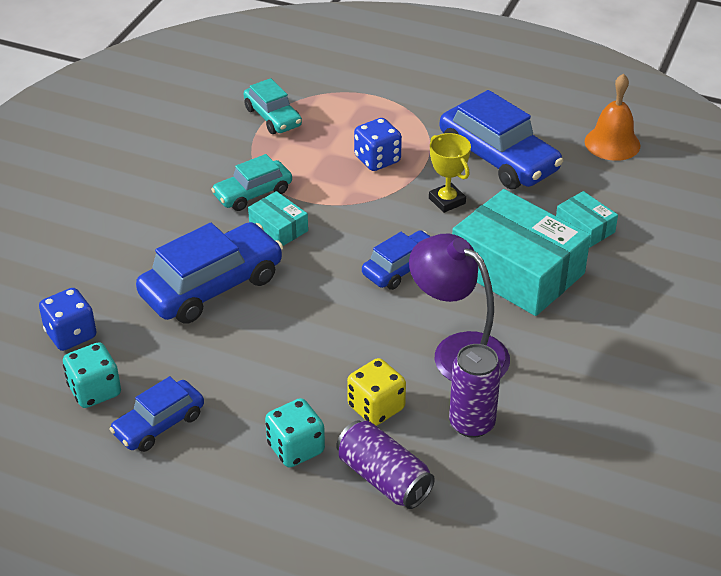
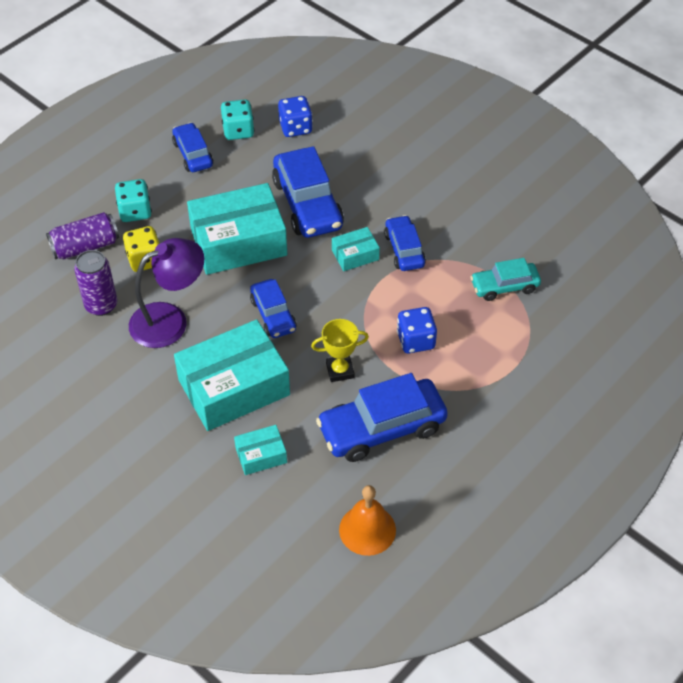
camera: 110 degrees right, 10 degrees up
turquoise car [211,154,292,211] -> blue car [384,215,426,271]
none -> turquoise box [187,183,287,275]

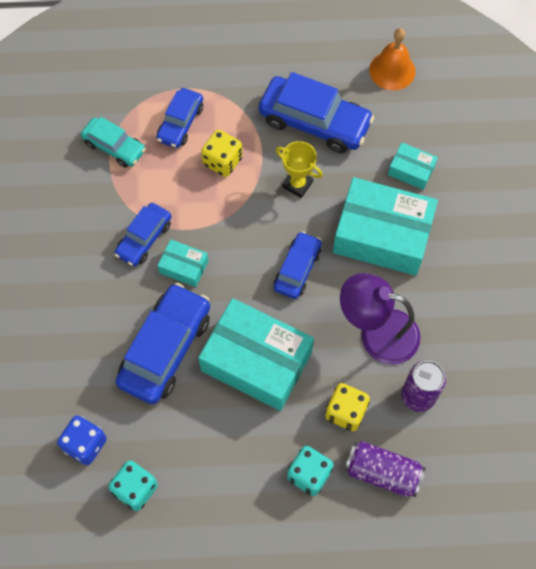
camera: 135 degrees left, 15 degrees up
blue car [172,122,213,172] -> blue car moved to [156,88,203,148]
blue dice [397,307,437,353] -> yellow dice [201,130,243,177]

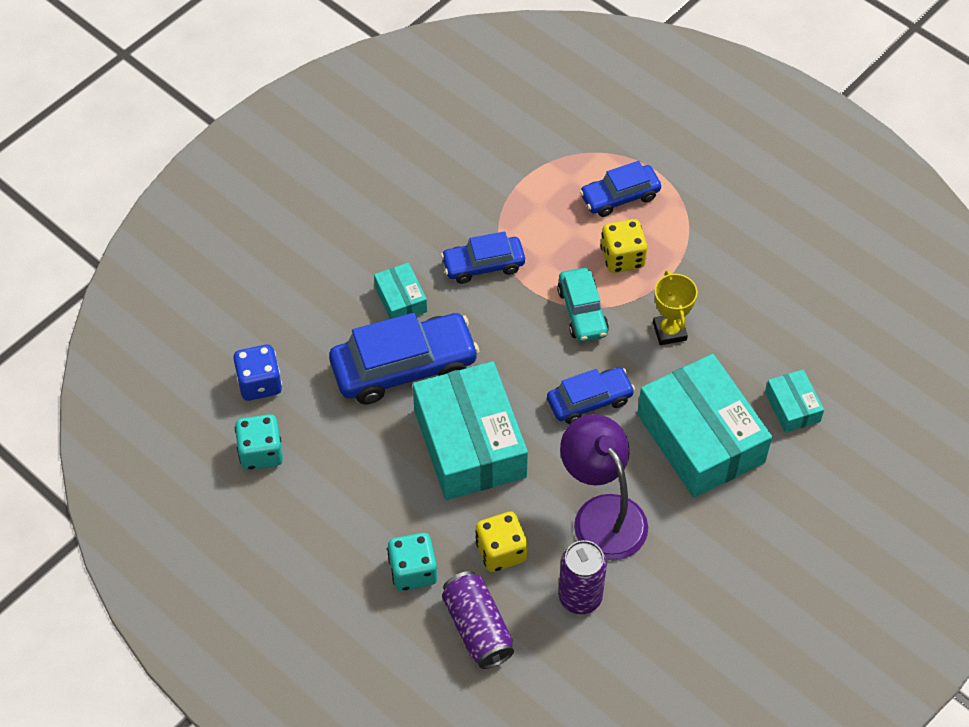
camera: 45 degrees right, 10 degrees down
turquoise car [81,117,146,168] -> turquoise car moved to [557,268,609,342]
turquoise box [158,239,208,287] -> turquoise box moved to [374,263,427,319]
blue car [259,72,374,153] -> none
orange bell [369,28,416,90] -> none

